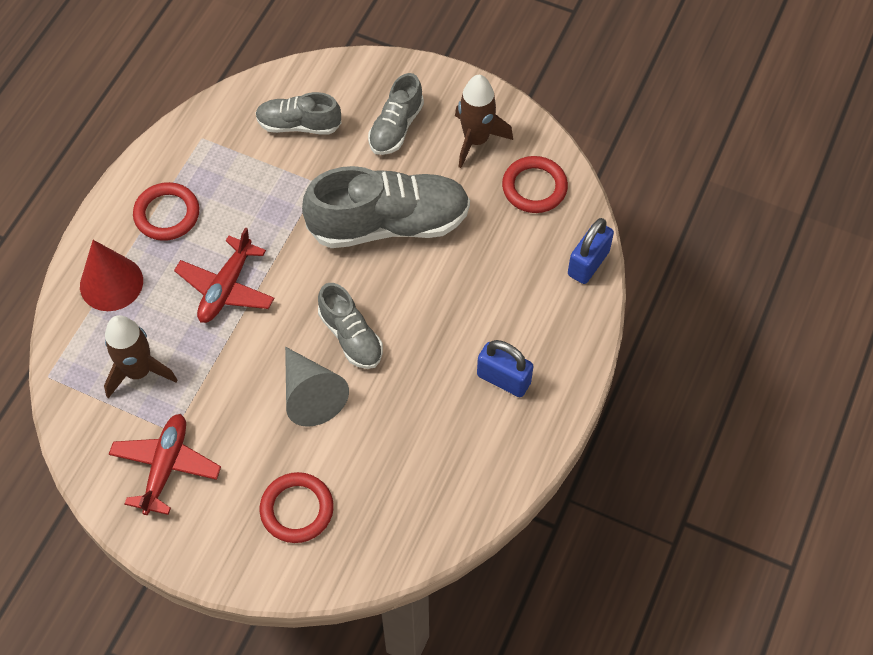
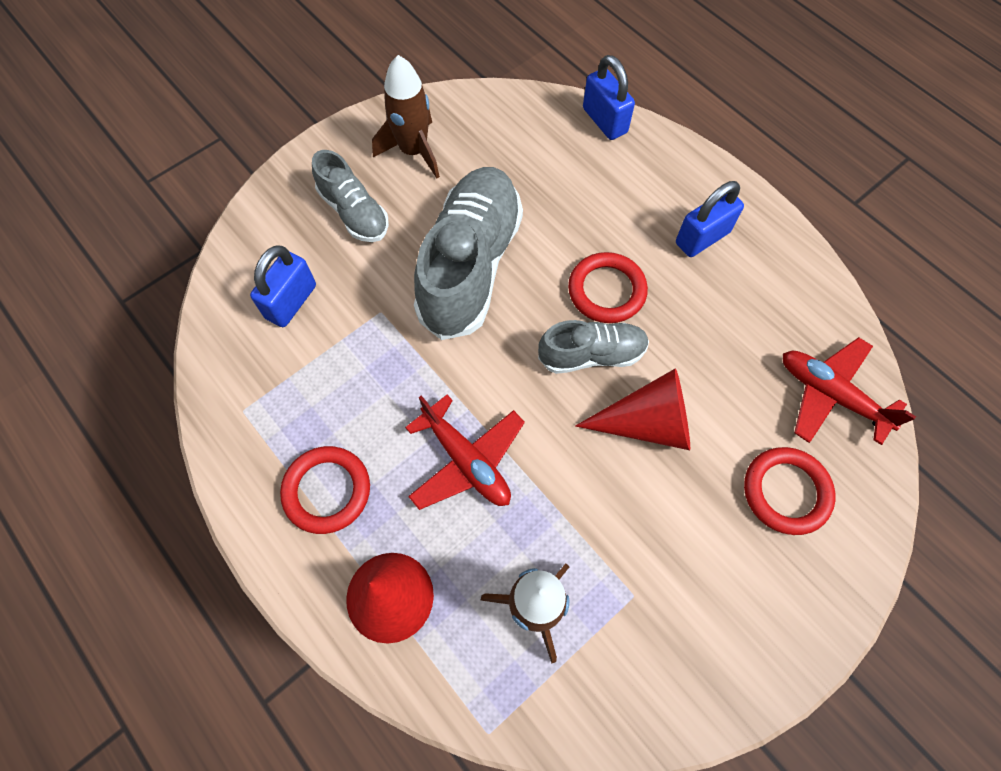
camera: 65 degrees left, 5 degrees up
red plane [109,414,221,515] -> red plane moved to [783,337,916,445]
grey shoe [255,92,342,135] -> blue padlock [250,245,316,327]
grey cone [285,347,349,427] -> red cone [575,368,690,450]
red ring [502,156,568,213] -> red ring moved to [568,252,648,323]

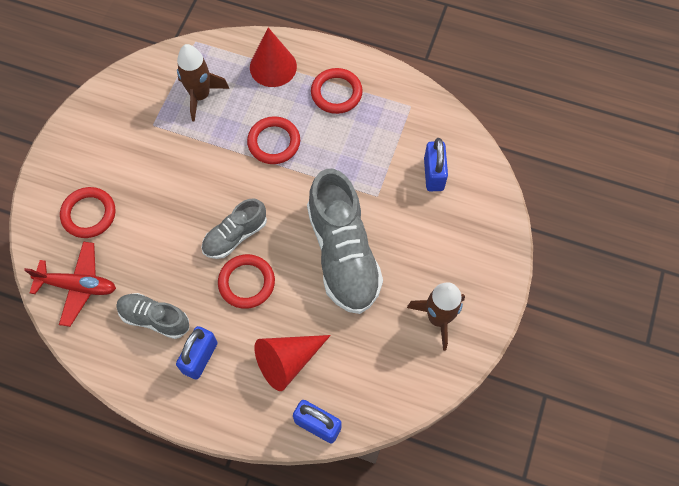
camera: 150 degrees right, 0 degrees up
grey shoe [312,150,389,242] -> grey shoe moved to [116,293,189,339]
red plane [405,395,525,510] -> red ring [247,116,300,164]
red cone [575,368,690,450] -> red cone moved to [254,335,331,391]

